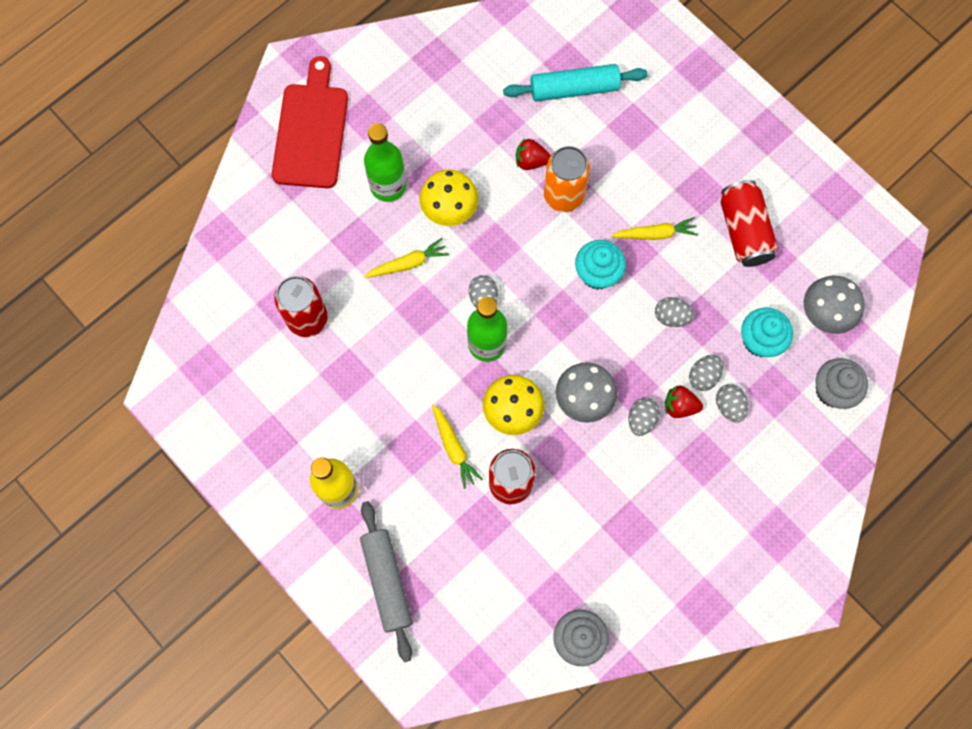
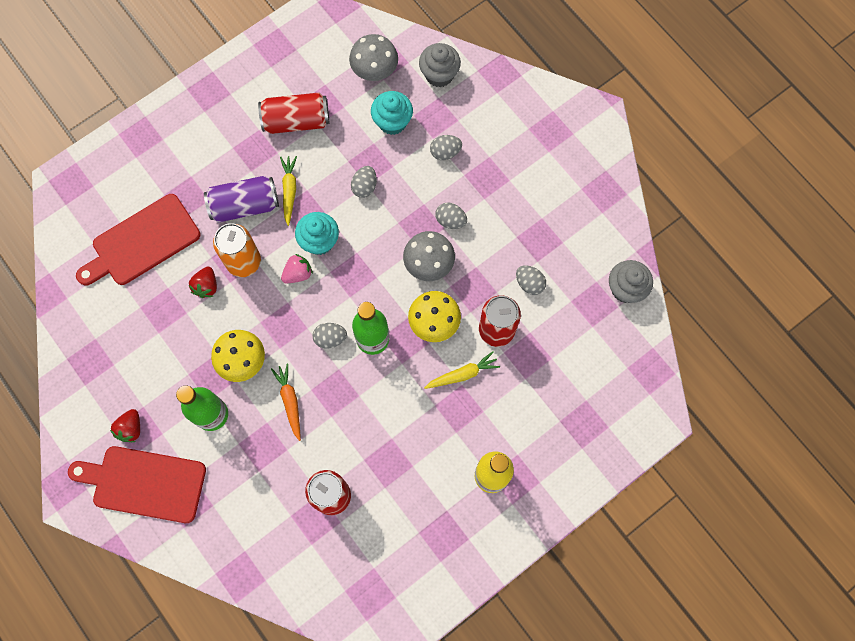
camera: 85 degrees left, 0 degrees up
grey rolling pin [360,501,413,662] -> none
yellow carrot [364,238,449,278] -> orange carrot [271,364,301,441]
turquoise rolling pin [503,64,648,101] -> red cutting board [76,194,201,285]
red strawberry [665,386,703,418] -> red strawberry moved to [110,409,140,442]
grey egg [689,355,723,391] -> grey egg moved to [516,265,546,295]
none -> purple can [204,176,279,223]
none -> pink strawberry [281,254,313,283]

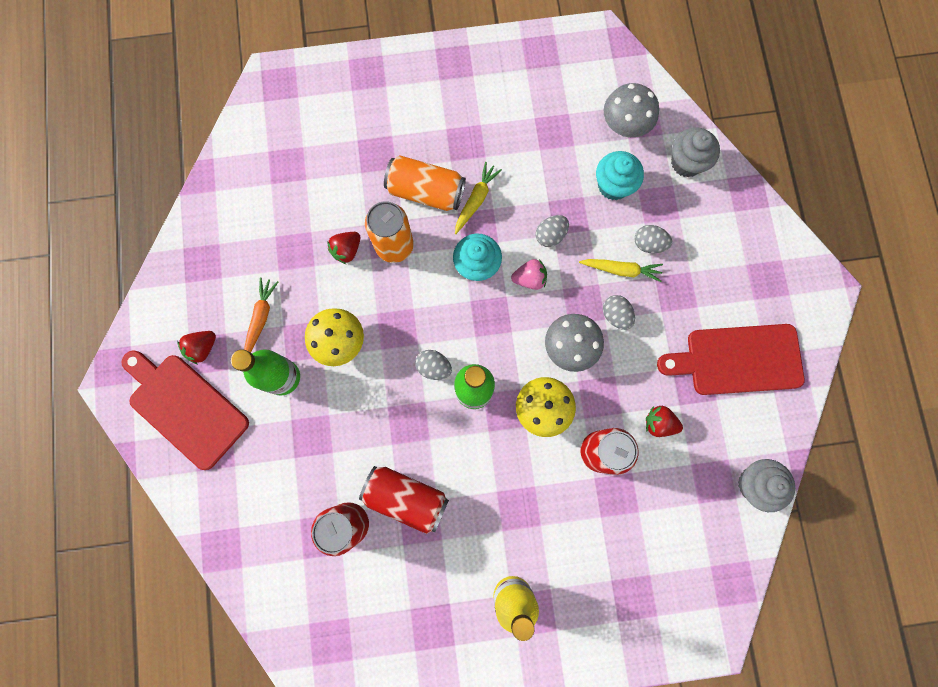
camera: 30 degrees right, 5 degrees up
red cutting board [76,194,201,285] -> red cutting board moved to [657,324,805,395]
purple can [204,176,279,223] -> orange can [384,155,466,211]
red can [258,93,329,134] -> red can moved to [359,466,449,534]
orange carrot [271,364,301,441] -> orange carrot moved to [244,278,278,352]
pink strawberry [281,254,313,283] -> pink strawberry moved to [511,259,547,290]
yellow carrot [424,351,500,389] -> yellow carrot moved to [579,259,663,282]
grey egg [516,265,546,295] -> red strawberry [646,406,683,437]

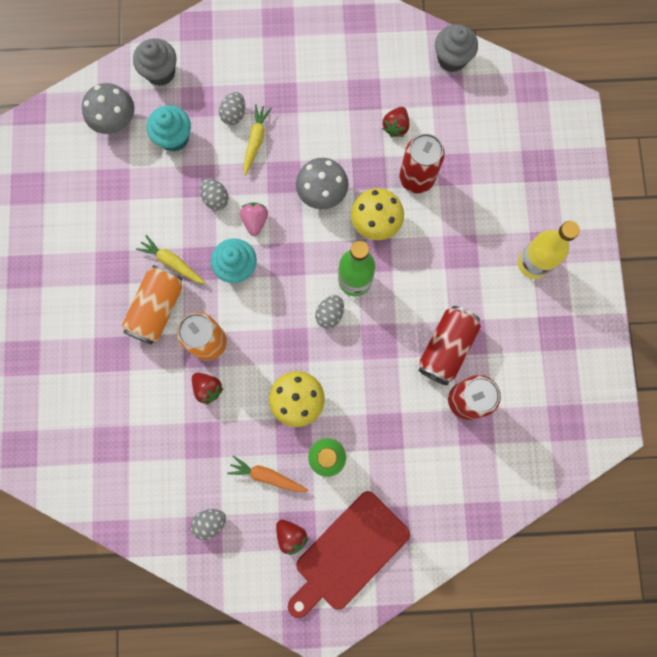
camera: 85 degrees left, 0 degrees up
grey egg [603,295,635,330] -> grey egg moved to [190,509,226,540]
red cutting board [657,324,805,395] -> none

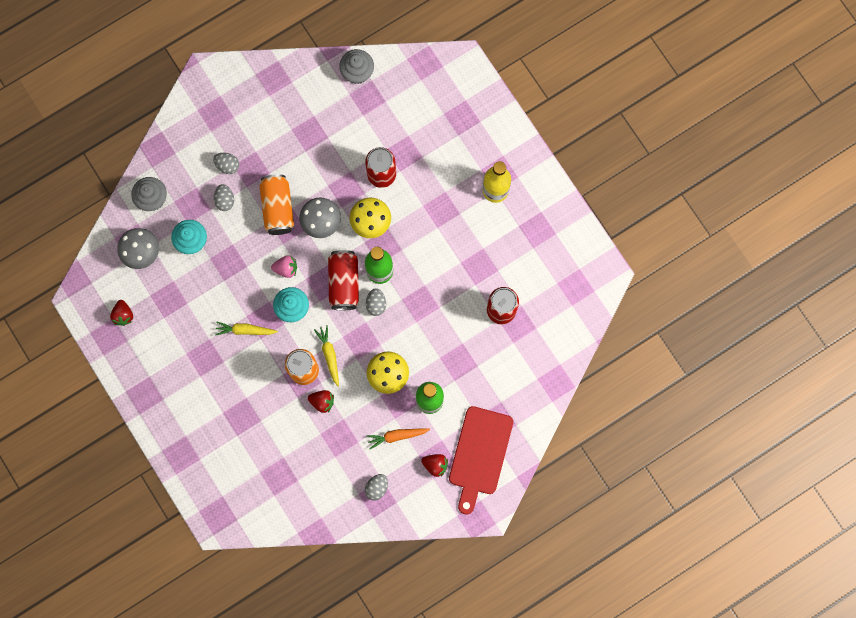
camera: 30 degrees left, 0 degrees up
orange can [122,265,183,345] -> orange can moved to [259,174,294,235]
grey egg [200,178,229,210] -> grey egg moved to [213,153,239,174]
pink strawberry [240,202,268,236] -> pink strawberry turned 120 degrees clockwise [271,255,297,278]
yellow carrot [243,104,272,176] -> yellow carrot moved to [314,325,339,387]
red strawberry [382,107,410,137] -> red strawberry moved to [110,300,133,326]
red can [418,306,481,385] -> red can moved to [328,250,359,310]

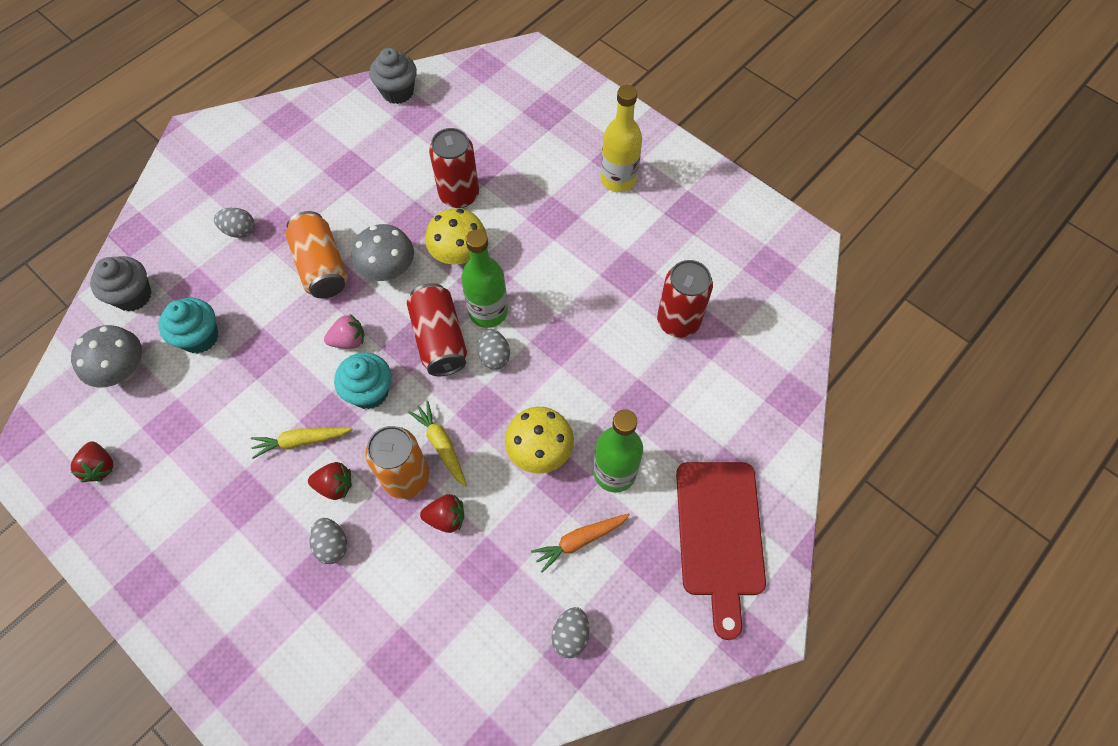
camera: 15 degrees left, 15 degrees down
grey egg [214,184,234,211] -> grey egg moved to [309,518,347,564]
red strawberry [421,454,448,477] -> red strawberry moved to [308,462,352,500]

